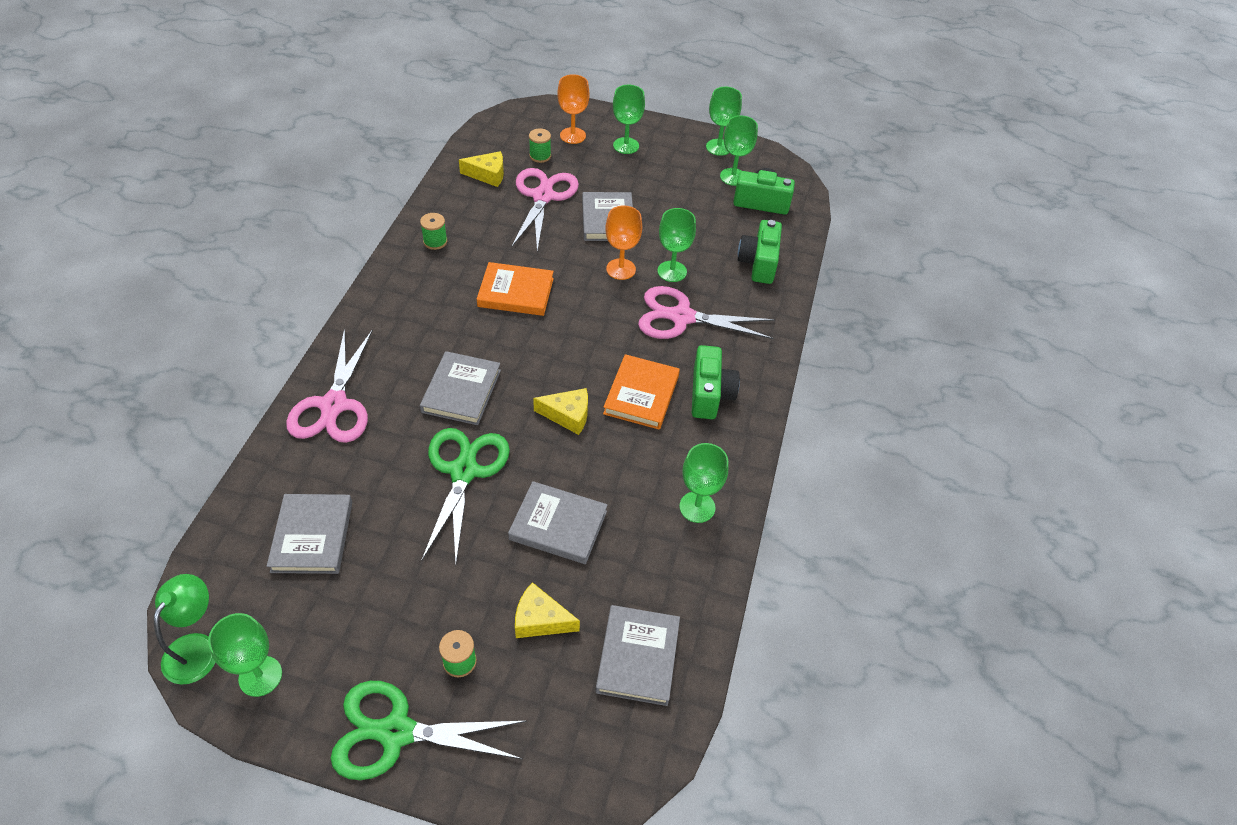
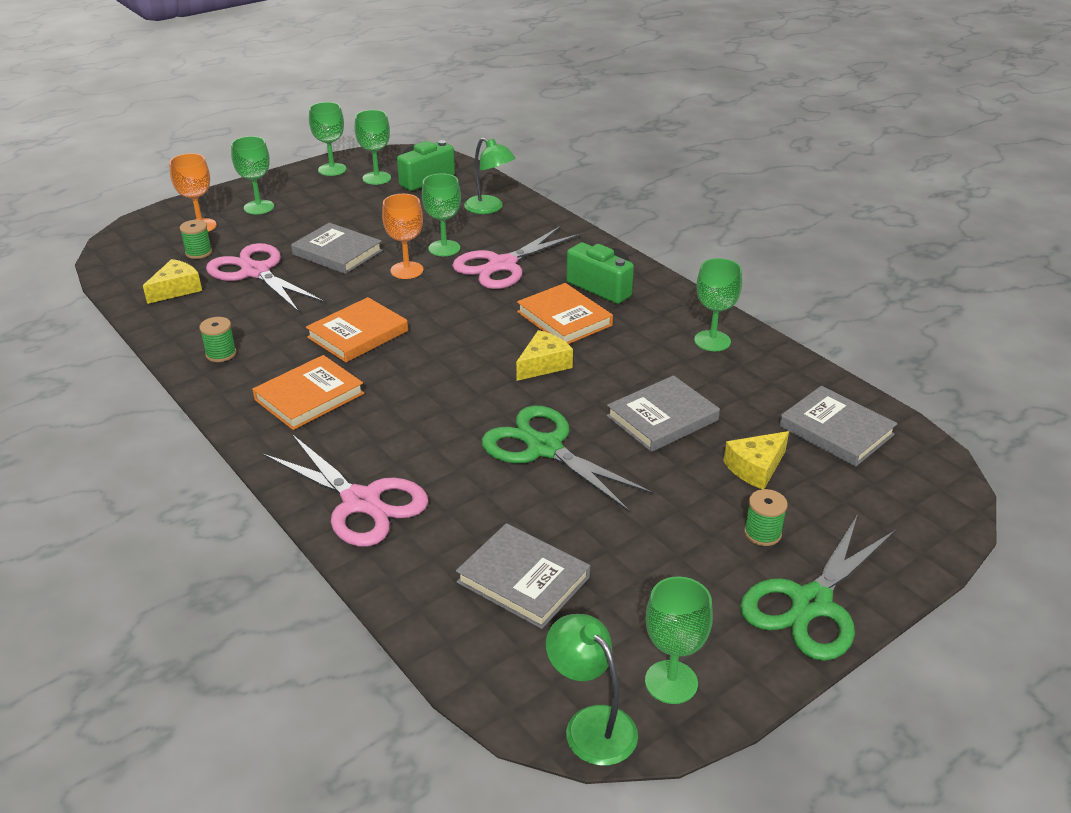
camera: 50 degrees left, 15 degrees down
grey book [420,351,501,425] -> none
green camera [738,220,782,284] -> green lamp [464,137,515,214]
none -> orange book [252,355,364,430]

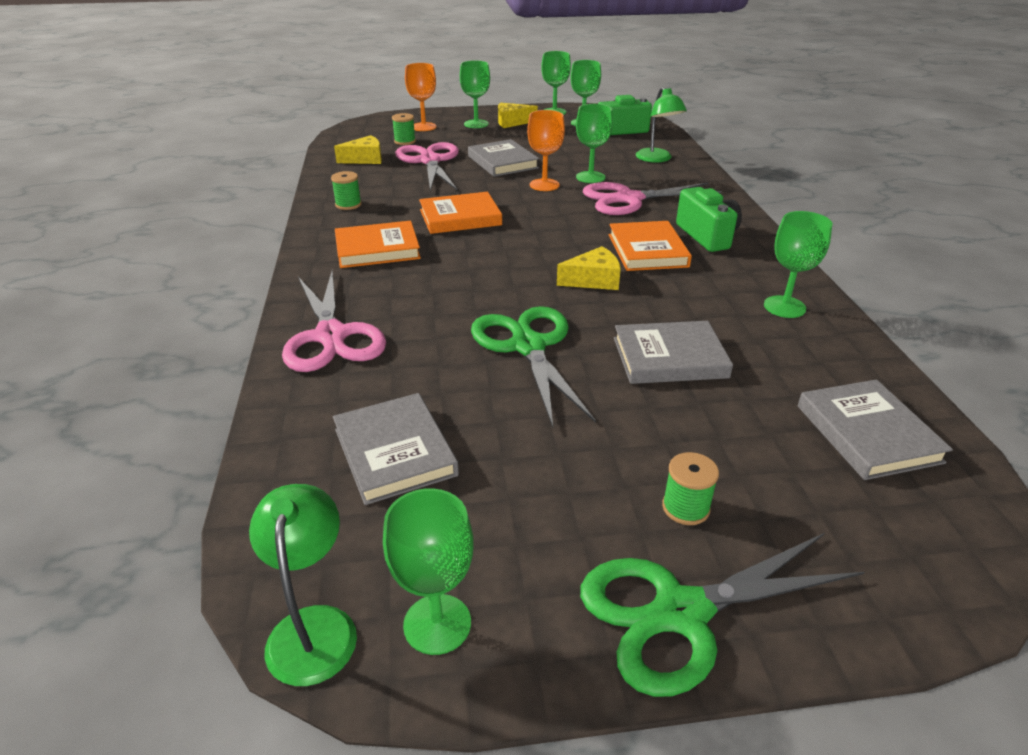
camera: 30 degrees right, 0 degrees up
yellow cheese [723,431,789,489] -> yellow cheese moved to [498,103,538,128]

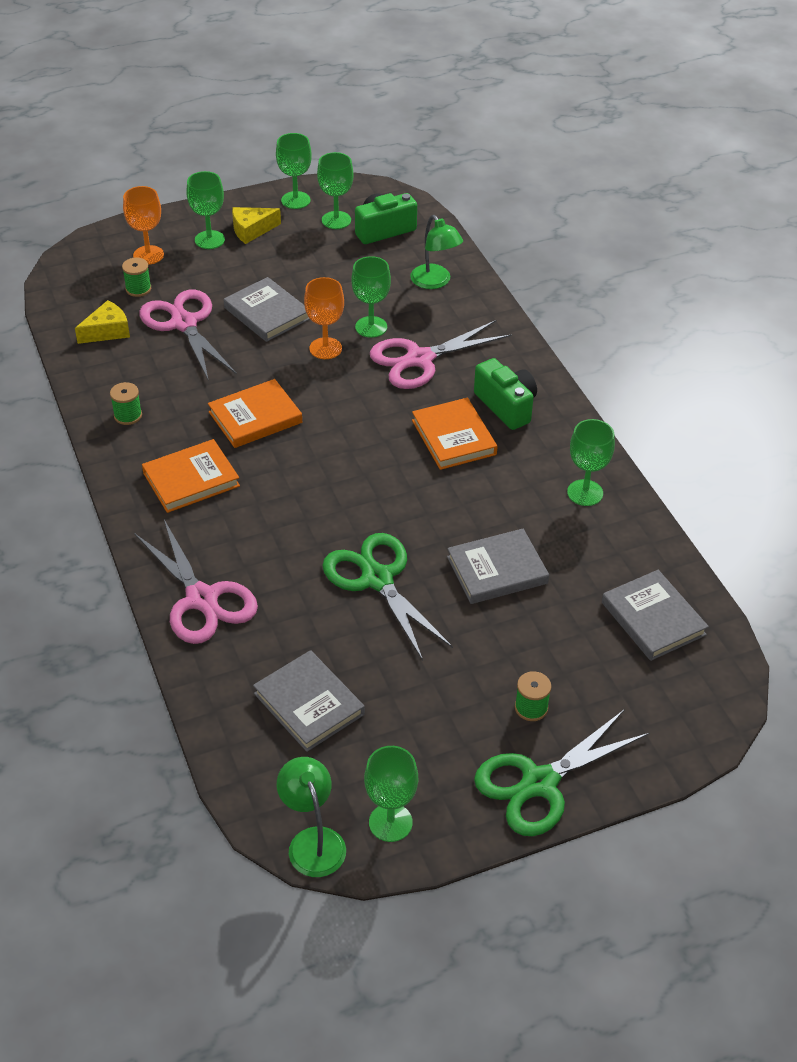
camera: 15 degrees left, 10 degrees up
yellow cheese [557,246,621,290] -> none

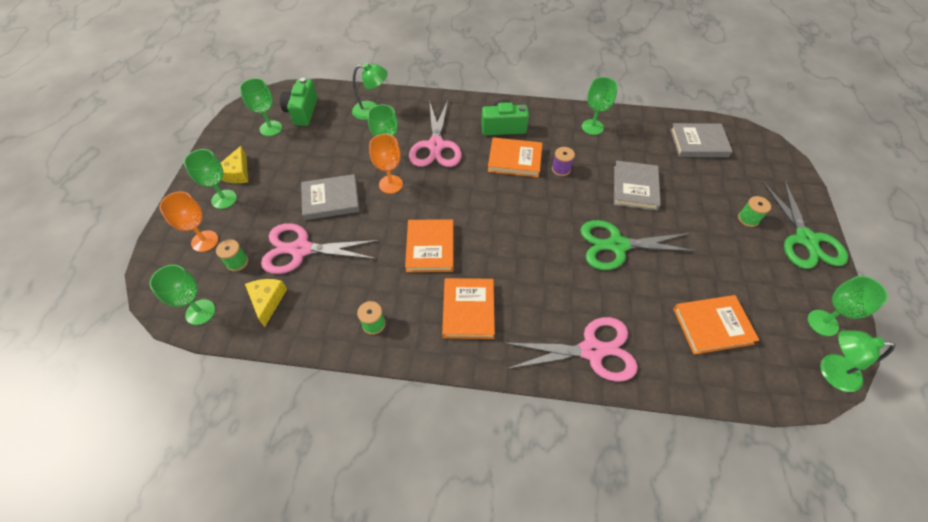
camera: 60 degrees left, 10 degrees up
grey book [253,650,365,752] -> orange book [673,295,759,354]
green goblet [276,133,312,209] -> green goblet moved to [149,265,215,325]
none -> purple spool [552,147,575,176]

